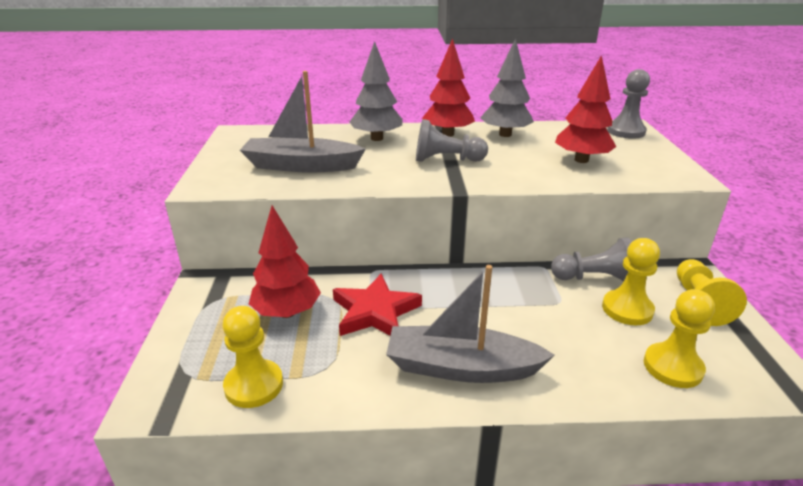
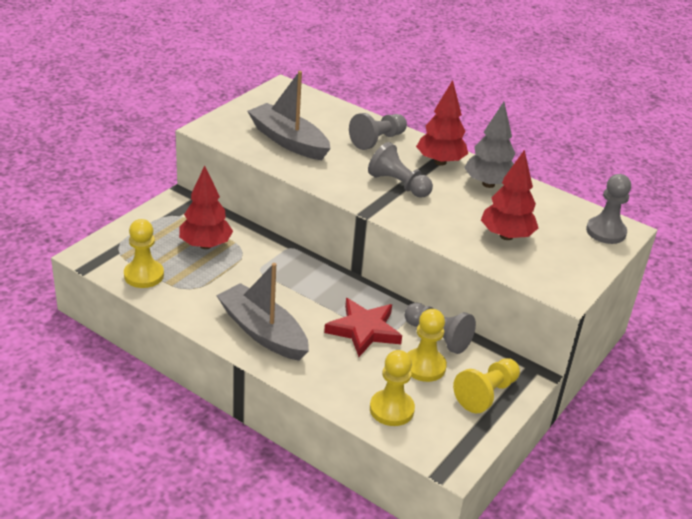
camera: 35 degrees right, 5 degrees up
red star [333,273,422,336] -> red star moved to [324,298,402,357]
grey tree [350,41,403,141] -> grey pawn [349,113,407,150]

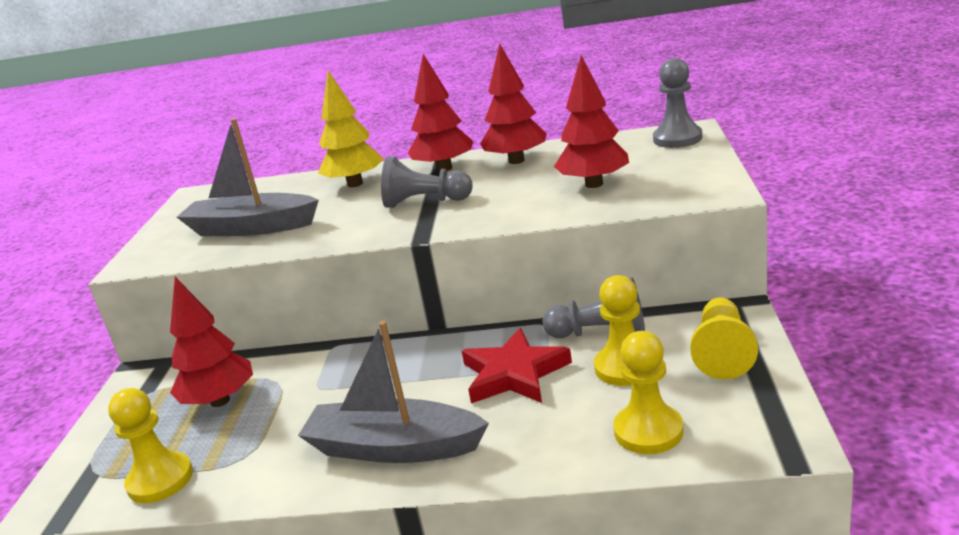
camera: 25 degrees left, 10 degrees down
grey pawn [349,113,407,150] -> yellow tree [318,71,384,187]
grey tree [464,102,516,188] -> red tree [480,43,547,164]

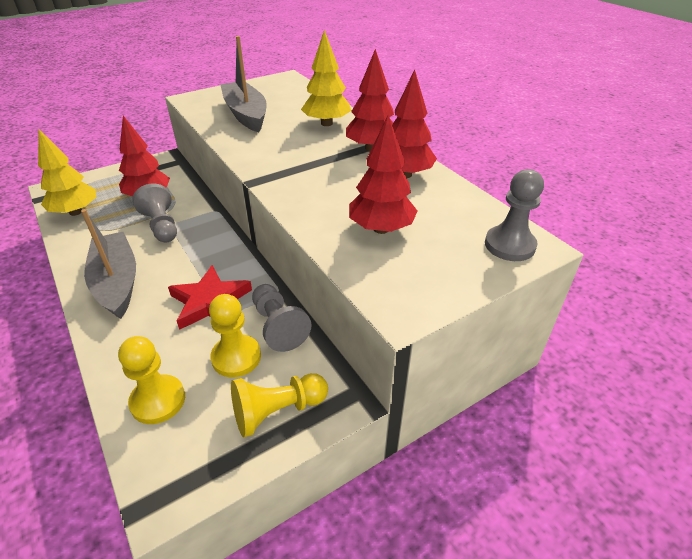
camera: 50 degrees right, 15 degrees up
yellow pawn [108,388,193,503] -> yellow tree [38,129,96,216]
grey pawn [381,156,473,208] -> grey pawn moved to [132,183,177,242]

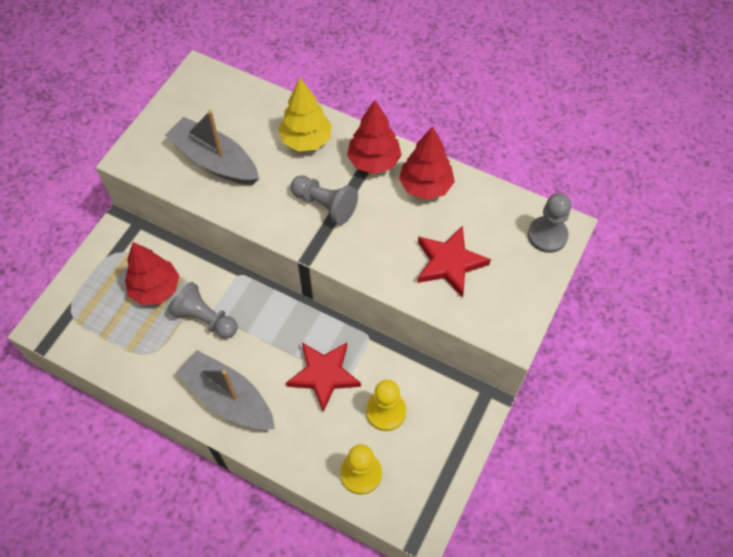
camera: 30 degrees left, 20 degrees up
yellow tree [38,129,96,216] -> none
yellow pawn [231,373,328,437] -> none
grey pawn [252,284,312,352] -> grey pawn moved to [291,175,358,225]
red tree [349,115,418,234] -> red star [417,226,491,297]

